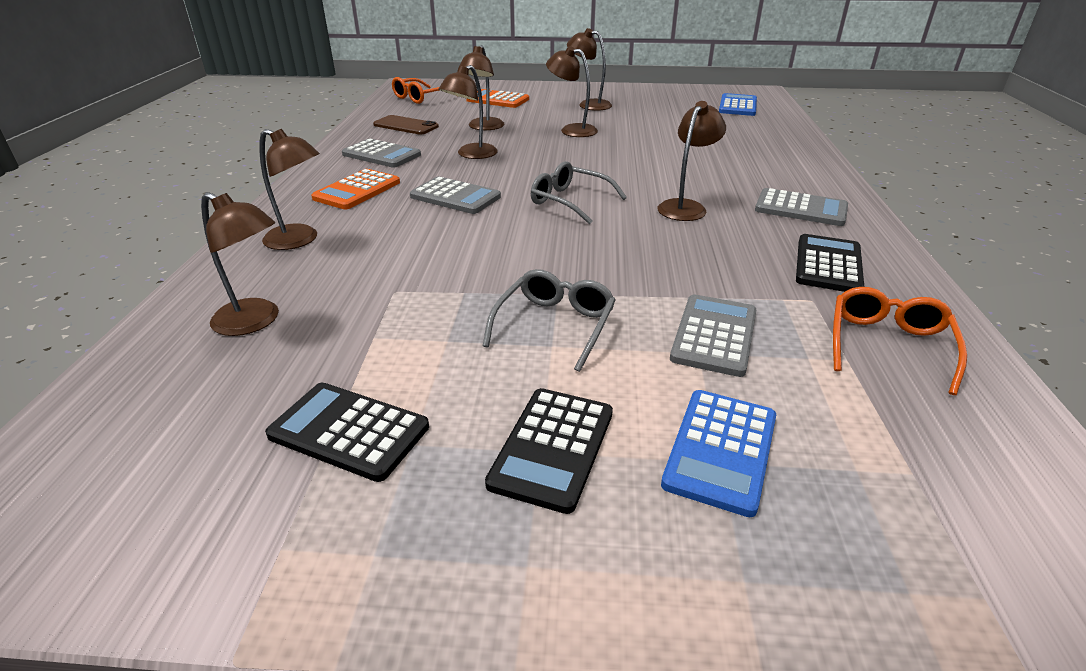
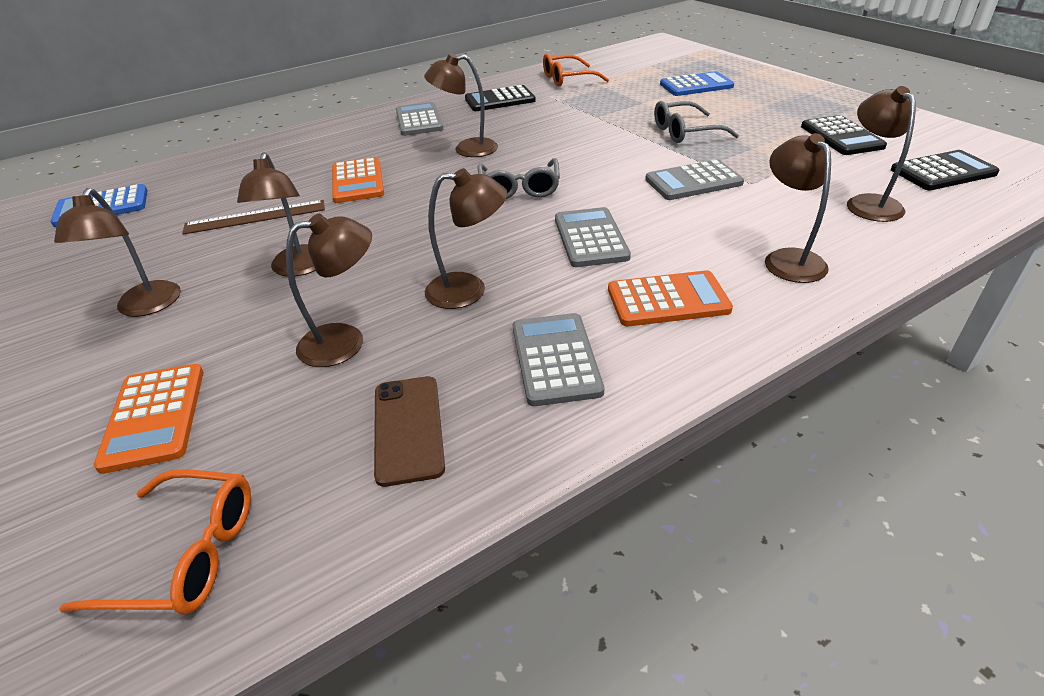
camera: 125 degrees left, 5 degrees up
black calculator [485,388,613,514] -> black calculator moved to [891,150,999,190]
grey calculator [670,294,756,377] -> grey calculator moved to [645,159,744,200]
none -> brown ruler [182,200,325,235]
none -> orange calculator [332,157,384,203]

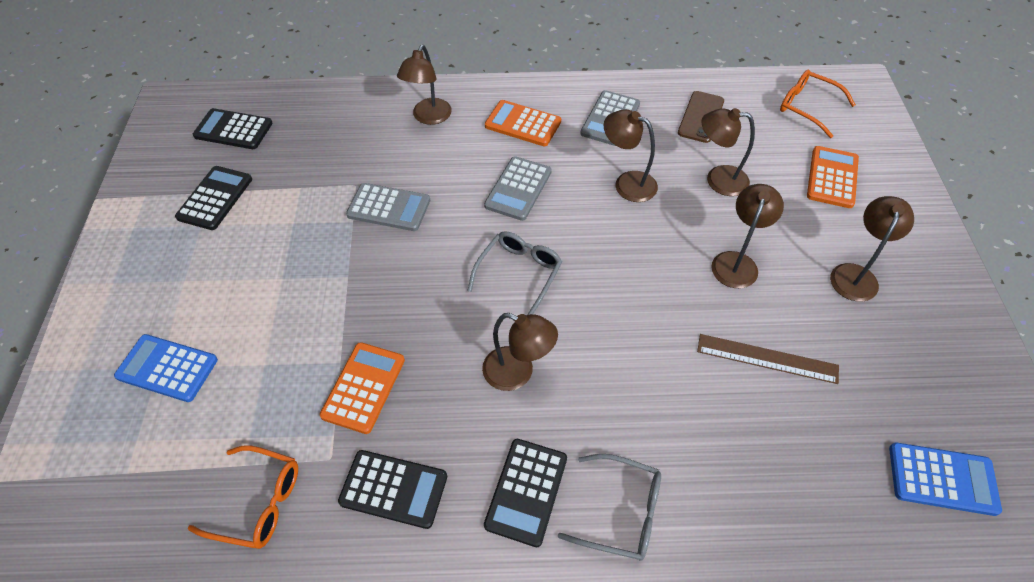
camera: 150 degrees left, 15 degrees up
orange calculator [332,157,384,203] -> orange calculator moved to [320,342,405,434]
grey calculator [396,102,443,136] -> black calculator [484,439,567,547]
grey glasses [654,101,739,143] -> grey glasses moved to [558,454,661,561]
brown lamp [847,86,916,222] -> none

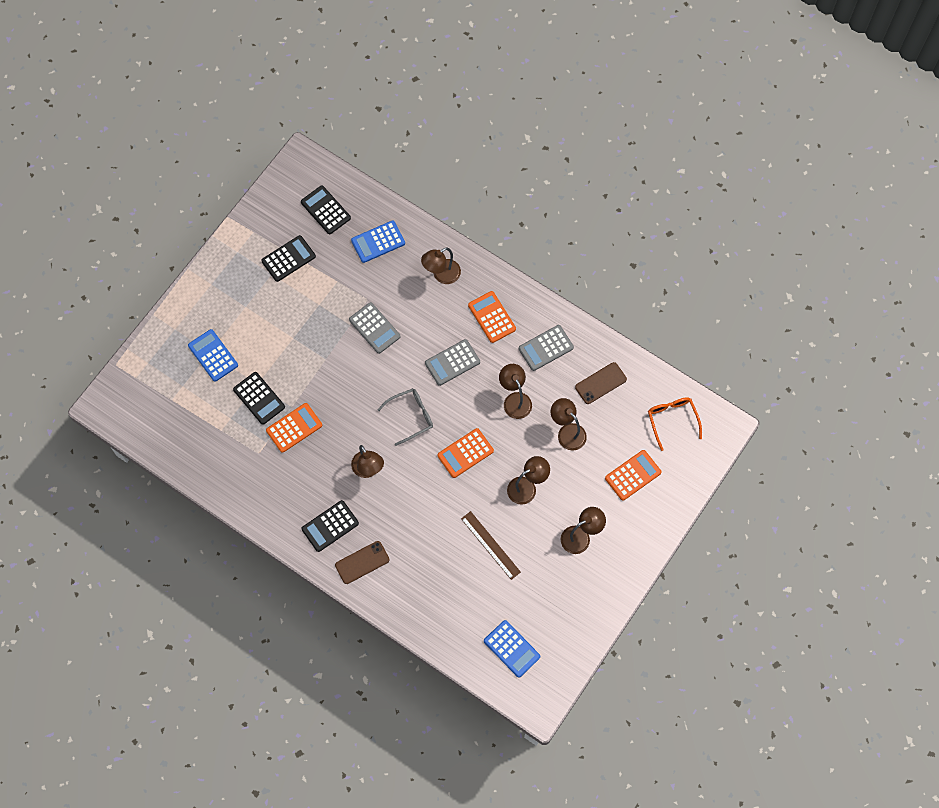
camera: 35 degrees right, 15 degrees up
orange glasses [188,446,298,549] -> none
black calculator [338,450,447,529] -> black calculator moved to [233,372,285,425]
grey glasses [558,454,661,561] -> brown phone [335,541,390,584]
none -> blue calculator [351,220,405,263]
none -> orange calculator [437,428,494,478]

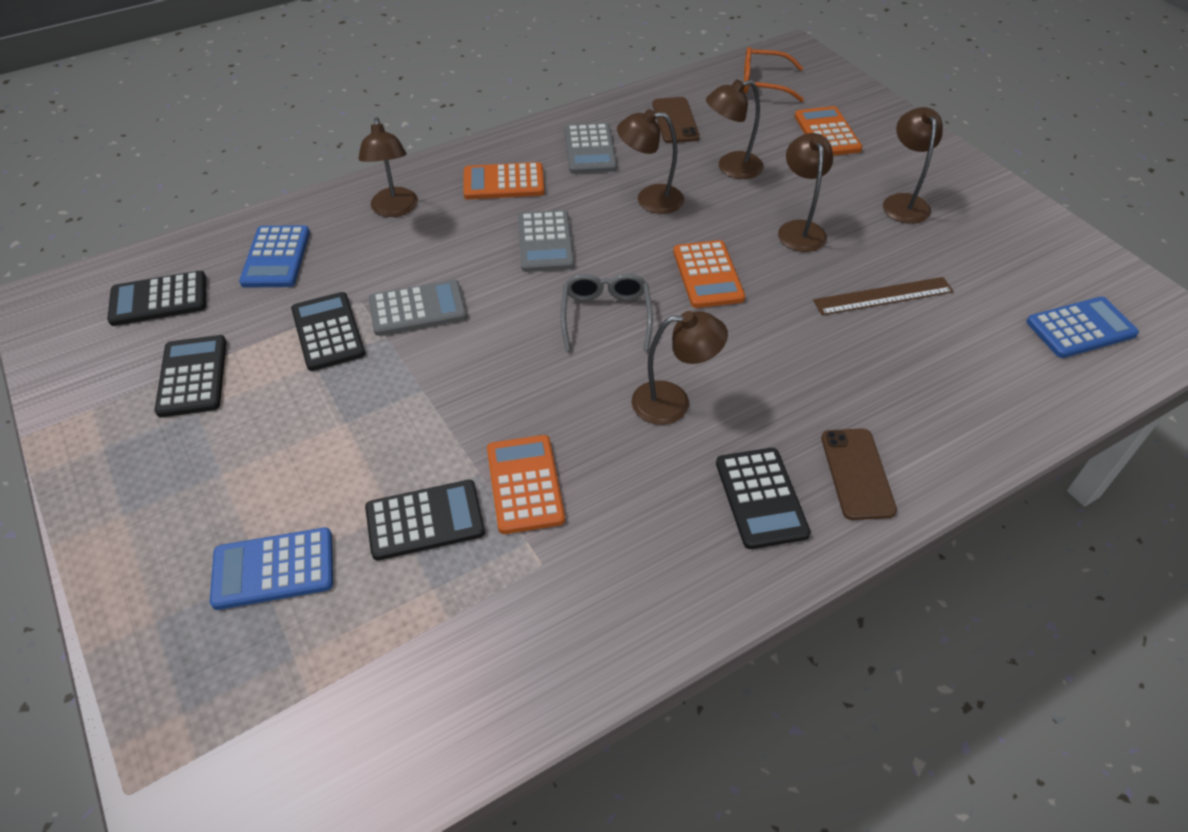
camera: 65 degrees left, 20 degrees down
none -> black calculator [291,292,365,371]

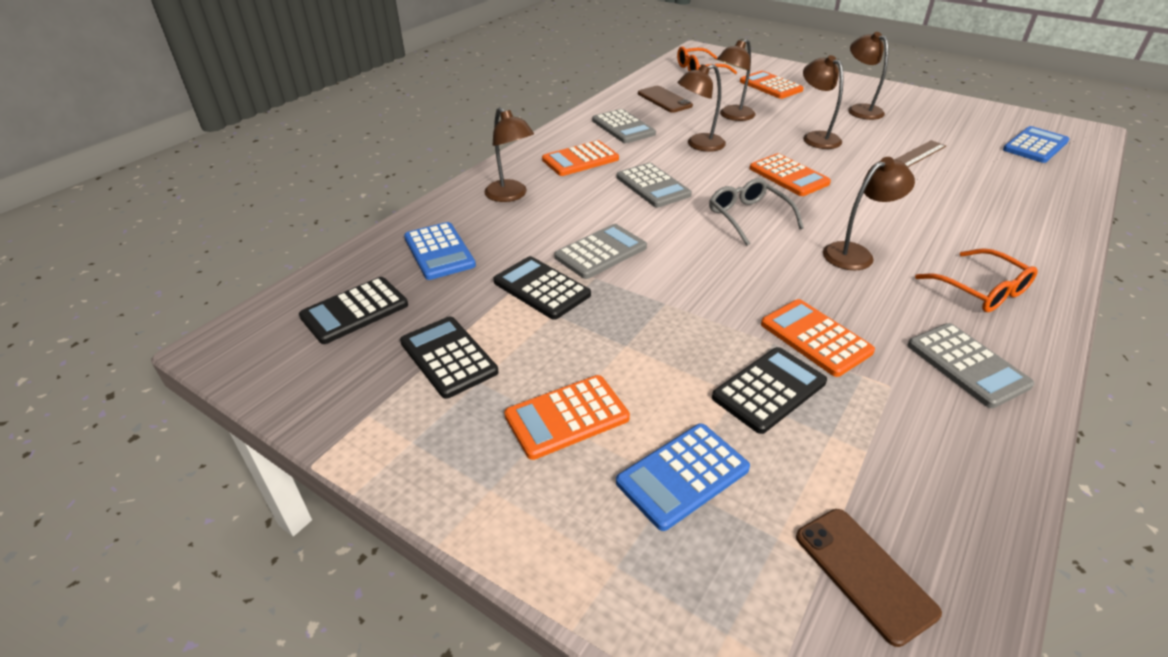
camera: 25 degrees left, 10 degrees down
black calculator [716,448,811,549] -> orange glasses [915,248,1038,312]
brown phone [821,428,897,520] -> brown phone moved to [796,509,942,647]
none -> orange calculator [504,375,630,460]
none -> grey calculator [907,323,1035,408]

